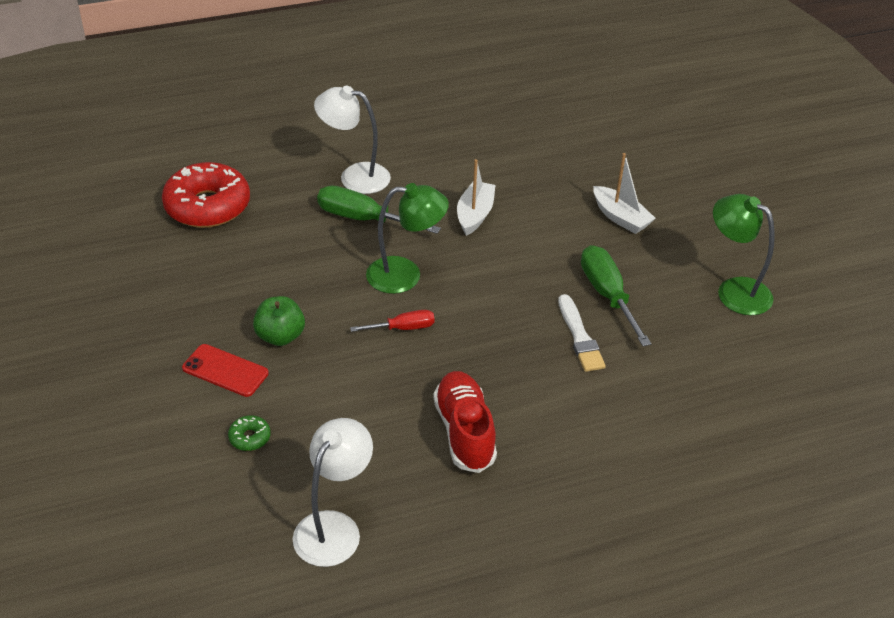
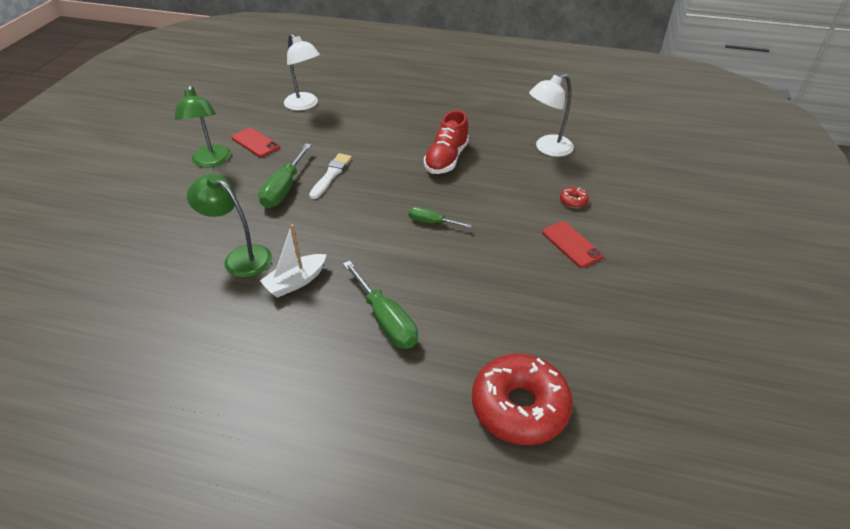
camera: 145 degrees left, 0 degrees up
green donut [228,415,271,451] -> red donut [560,187,589,208]
green apple [253,296,305,346] -> none
white lamp [314,86,391,194] -> white lamp moved to [284,34,320,111]
red screwdriver [350,310,435,332] -> green screwdriver [409,207,472,228]
green lamp [366,183,449,294] -> green lamp moved to [187,174,272,278]
white boat [593,153,656,234] -> none
none -> red phone [232,127,280,157]

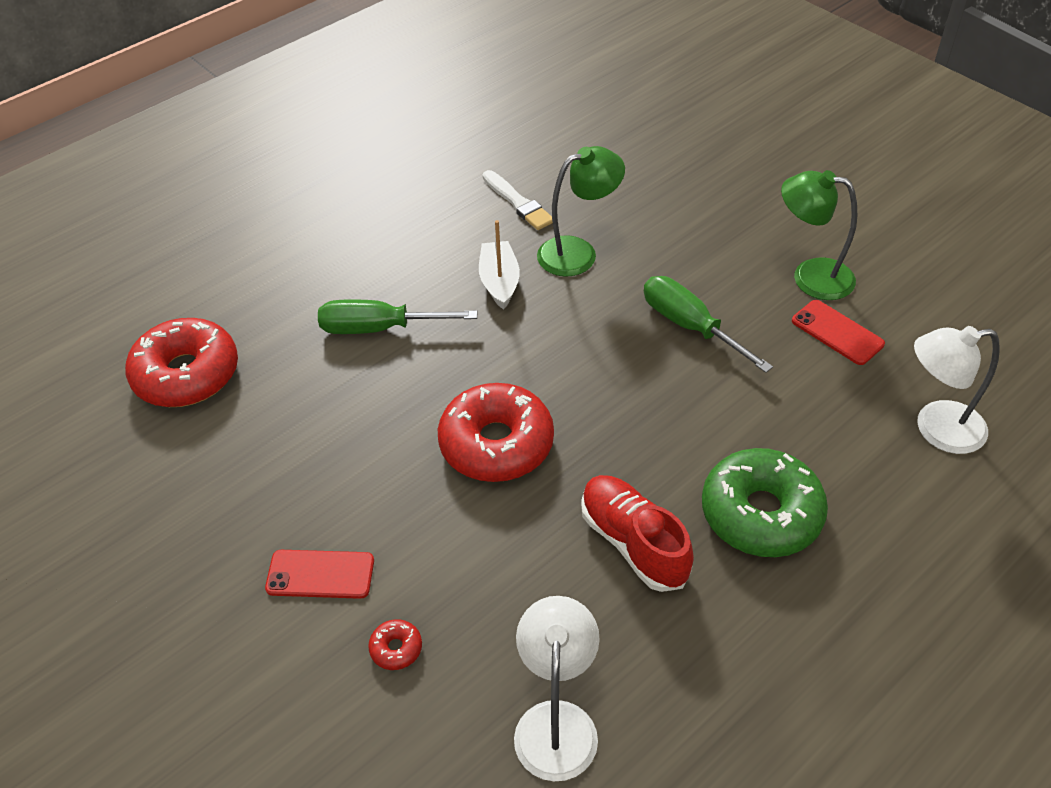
camera: 125 degrees right, 5 degrees up
red phone [232,127,280,157] -> red phone turned 60 degrees clockwise [792,300,885,365]
white brush [309,153,352,199] -> white brush moved to [483,170,553,230]
green screwdriver [409,207,472,228] -> red donut [438,383,554,482]
none -> green donut [702,448,828,557]

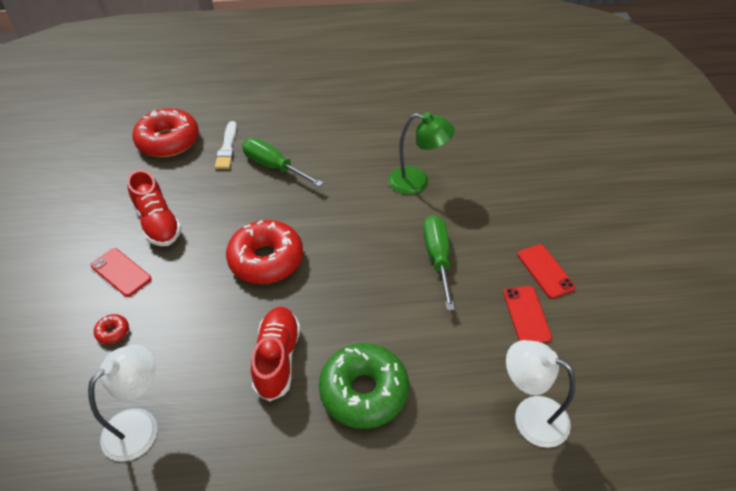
camera: 35 degrees right, 0 degrees up
white boat [479,220,520,310] -> none
white brush [483,170,553,230] -> white brush moved to [215,121,237,169]
green lamp [781,170,857,300] -> red phone [517,244,575,299]
none -> red shoe [127,170,182,246]

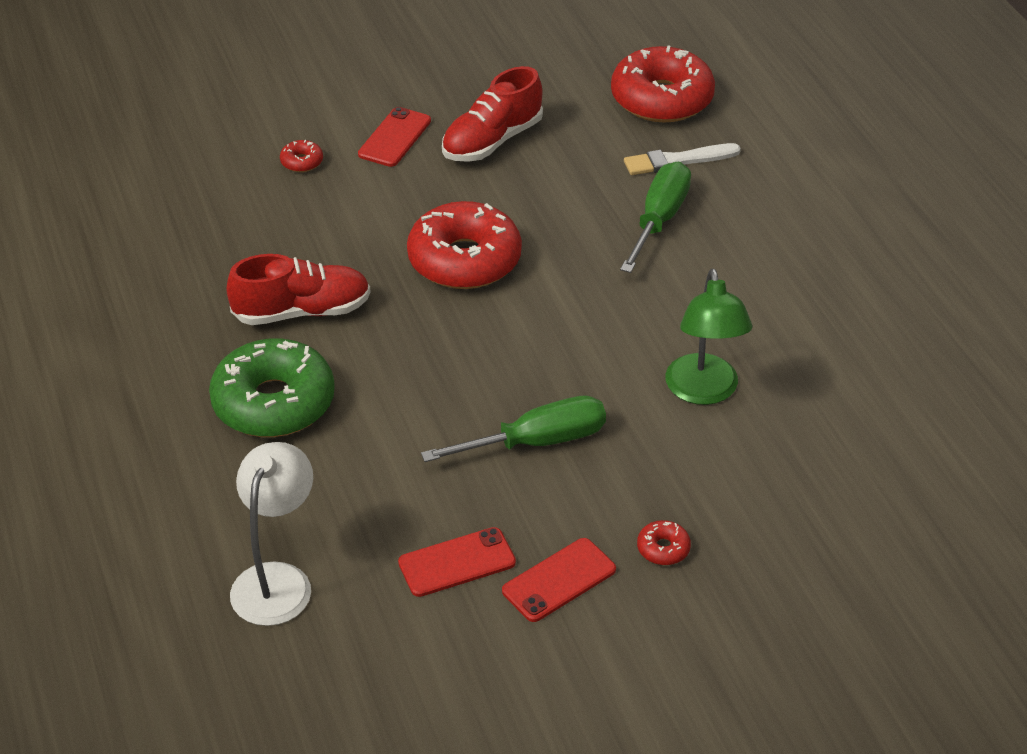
camera: 75 degrees right, 5 degrees down
white lamp [88,345,157,462] -> none
none -> red donut [637,520,691,565]

